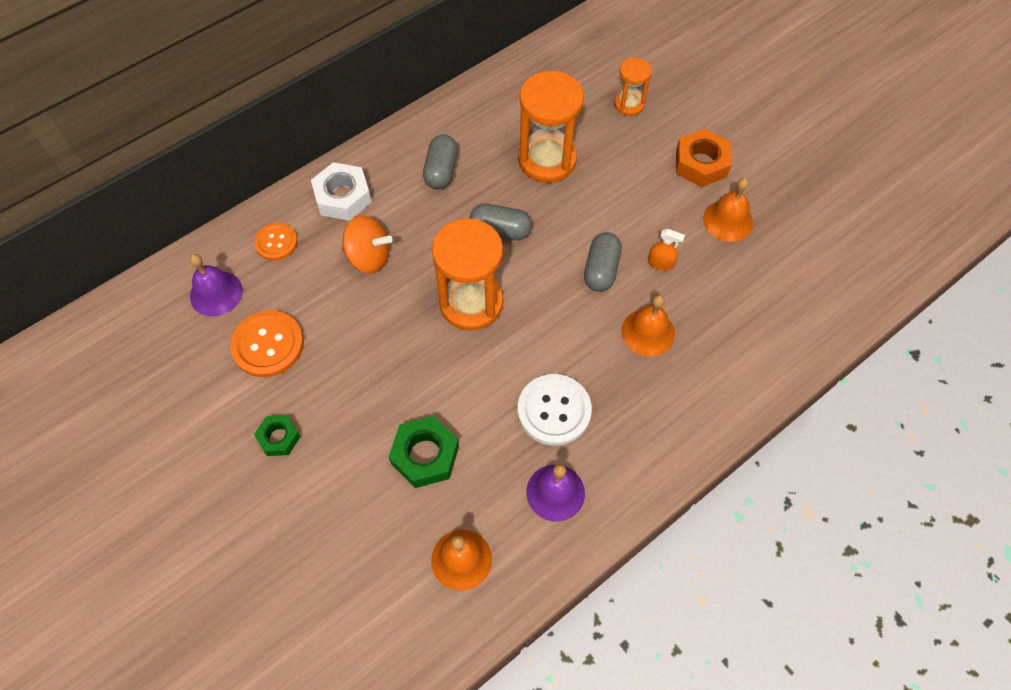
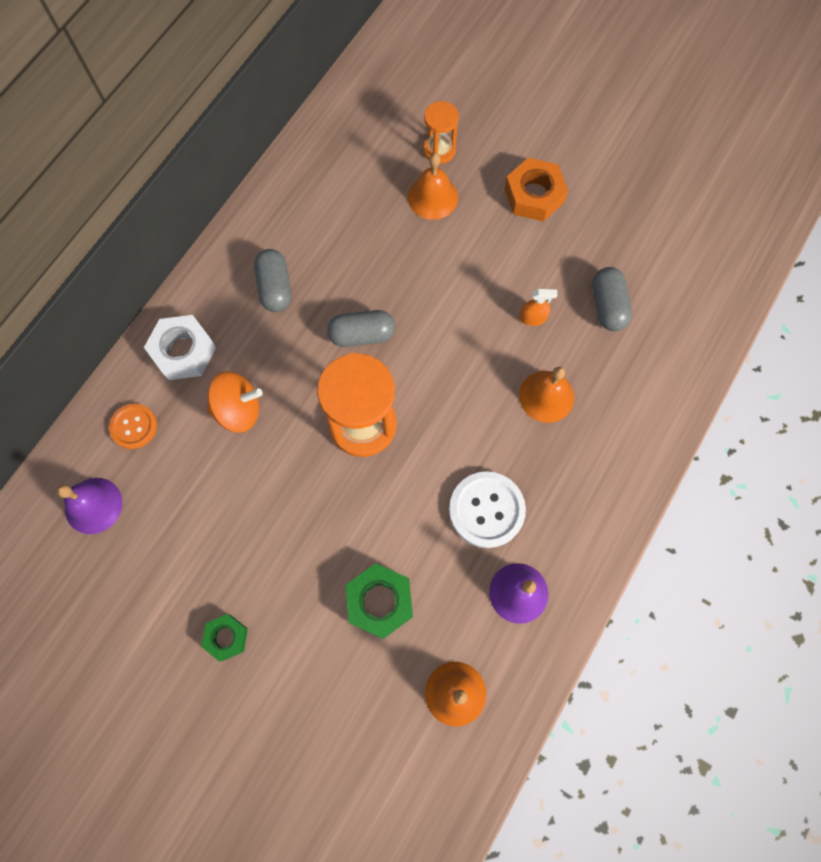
camera: 20 degrees left, 10 degrees up
orange button [230,310,304,377] -> none
orange hourglass [518,71,584,183] -> none
grey capsule [584,232,622,292] -> grey capsule moved to [592,267,632,331]
orange bell [703,178,753,242] -> orange bell moved to [408,153,458,220]

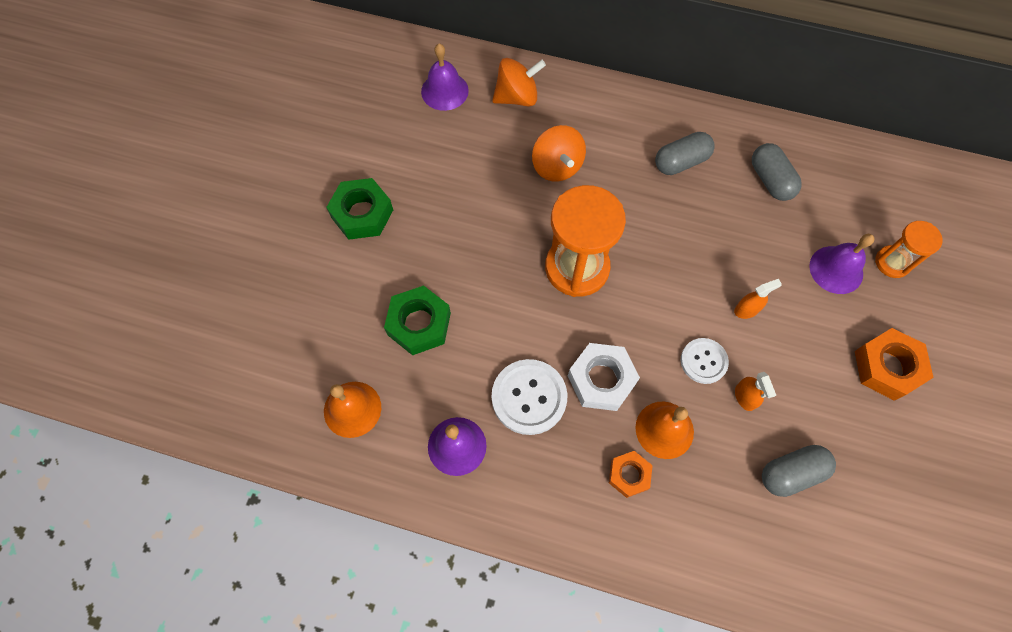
camera: 75 degrees right, 5 degrees down
orange button [109,403,157,449] -> orange spinning top [492,58,546,107]
white nut [144,315,216,380] -> white nut moved to [568,343,640,411]
green nut [201,614,248,661] -> green nut [326,178,393,240], size x1.62
grey capsule [327,310,395,347] -> grey capsule moved to [752,143,802,201]
orange bell [408,153,458,220] -> purple bell [809,234,875,294]
none -> orange nut [609,451,653,498]
none -> white button [681,338,729,384]
none -> orange spray bottle [734,279,782,319]

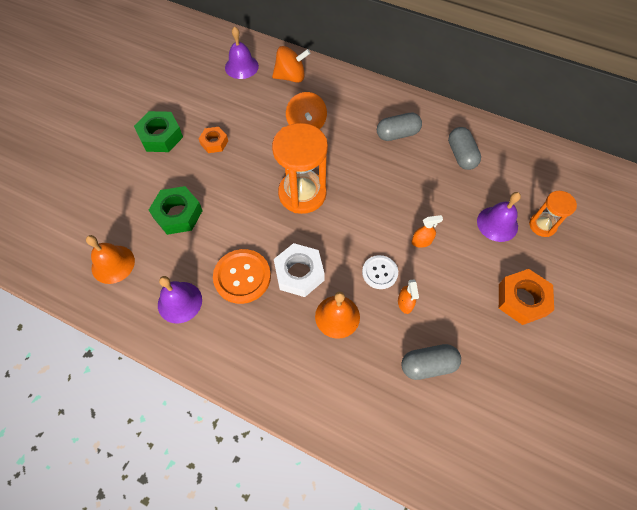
camera: 10 degrees right, 5 degrees down
white button [492,359,567,435] -> orange button [213,249,271,304]
orange nut [609,451,653,498] -> orange nut moved to [199,127,228,153]

